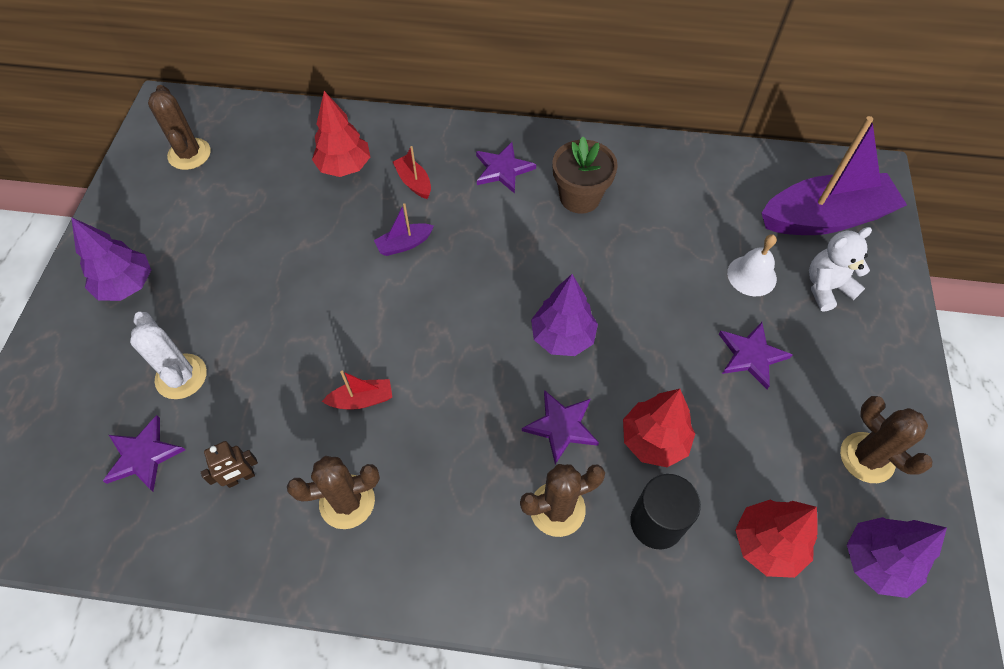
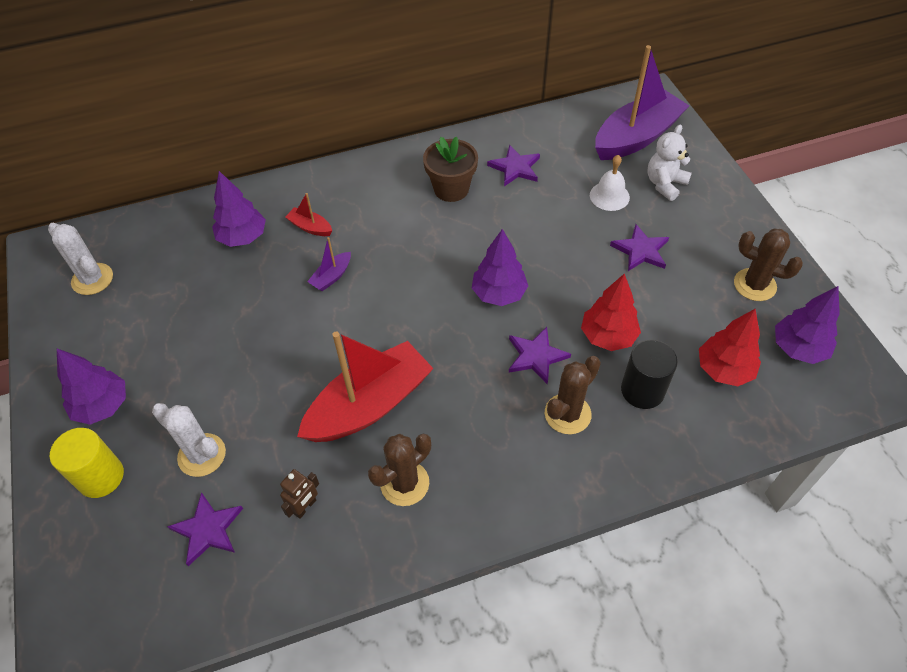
camera: 25 degrees left, 5 degrees down
brown cactus [148,85,211,170] -> white cactus [48,223,113,295]
red tree [312,91,370,177] -> purple tree [212,171,266,247]
red boat [322,371,392,410] -> red boat [297,332,434,442], size x2.38
purple star [476,142,536,194] -> purple star moved to [487,145,540,186]
none -> yellow cylinder [50,428,124,498]

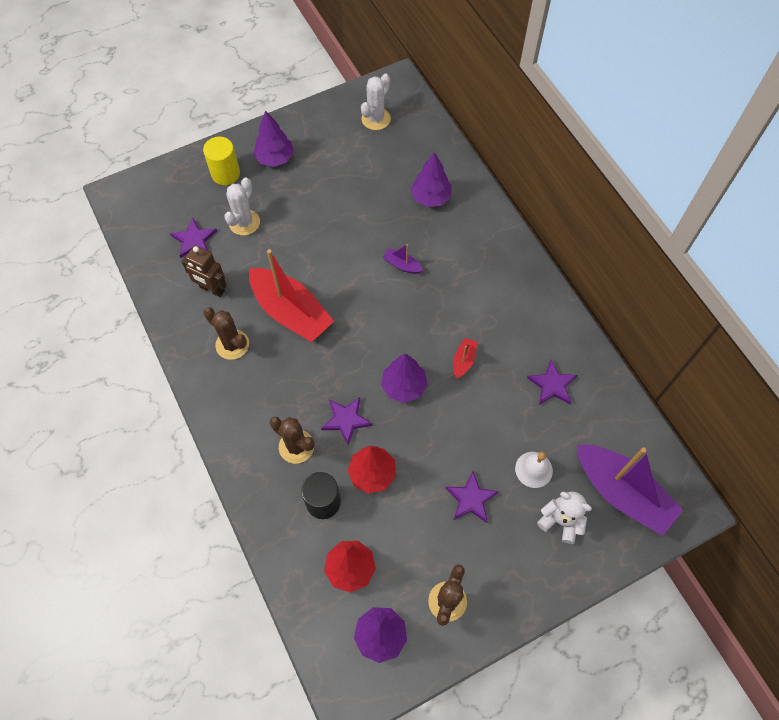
camera: 80 degrees right, 10 degrees up
brown robot [280,469,319,519] -> brown robot [182,245,227,297], size x1.53
red boat [285,193,332,236] -> red boat moved to [453,338,477,378]
brown flower pot [423,137,478,202] -> none

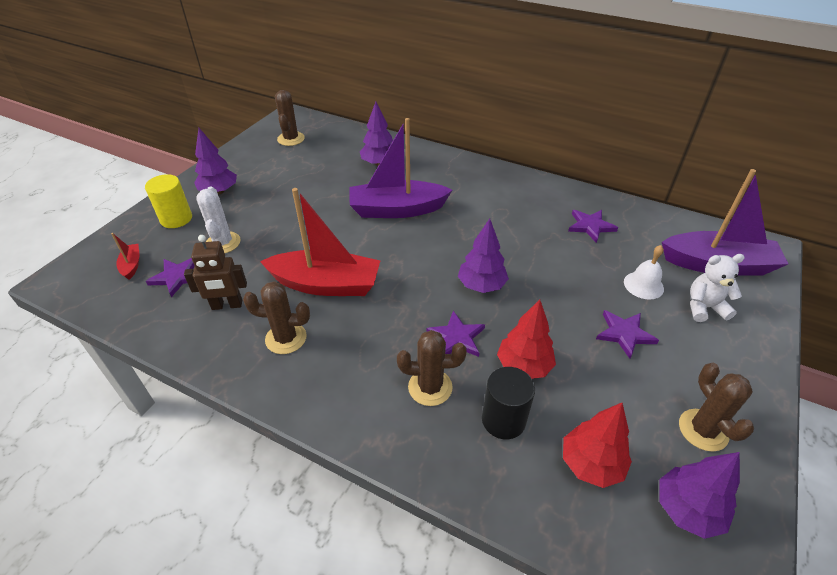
camera: 35 degrees left, 20 degrees down
white cactus [361,74,391,130] -> brown cactus [275,90,305,146]
purple boat [383,244,423,274] -> purple boat [350,118,452,218], size x2.38
red boat [453,338,477,378] -> red boat moved to [111,233,139,280]

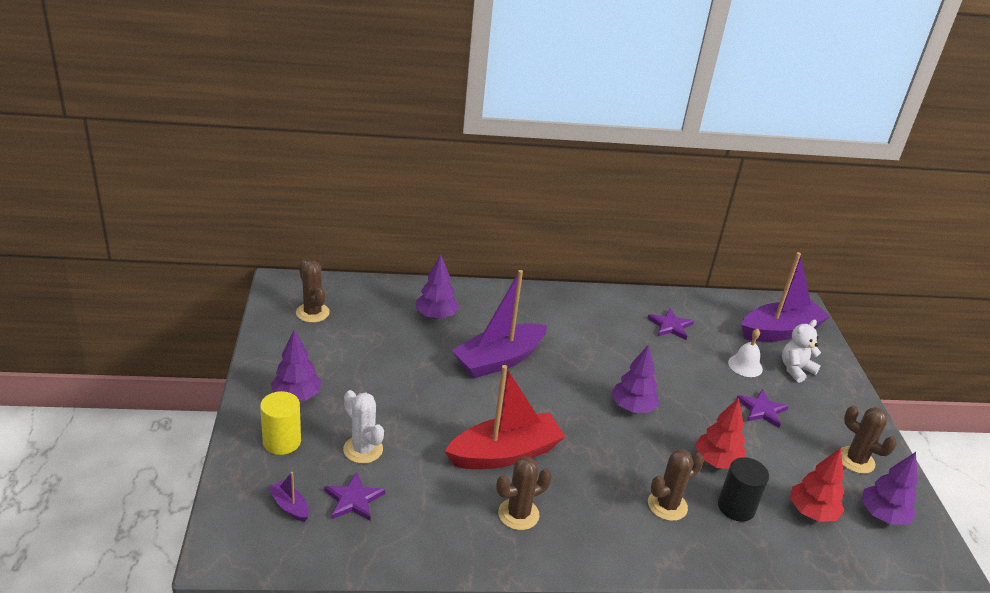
camera: 35 degrees left, 10 degrees down
red boat [111,233,139,280] -> purple boat [268,472,309,522]
brown robot [184,235,247,310] -> none
purple star [426,311,485,357] -> none

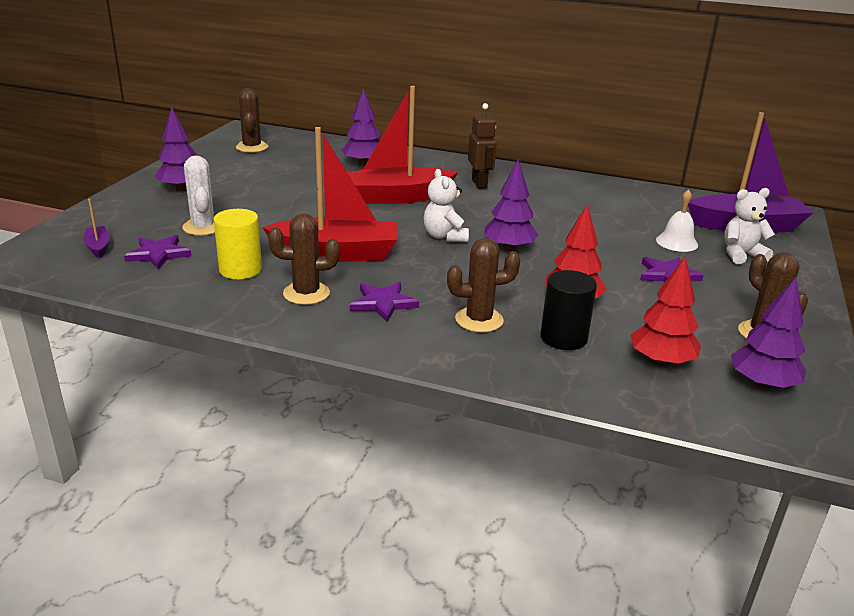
camera: 25 degrees right, 5 degrees down
yellow cylinder [260,391,301,455] -> yellow cylinder moved to [214,209,262,279]
purple boat [452,270,547,378] -> red boat [347,86,458,204]
purple star [647,308,694,340] -> purple star moved to [350,282,419,322]
none -> white teddy bear [424,169,469,242]
none -> brown robot [468,103,497,189]

